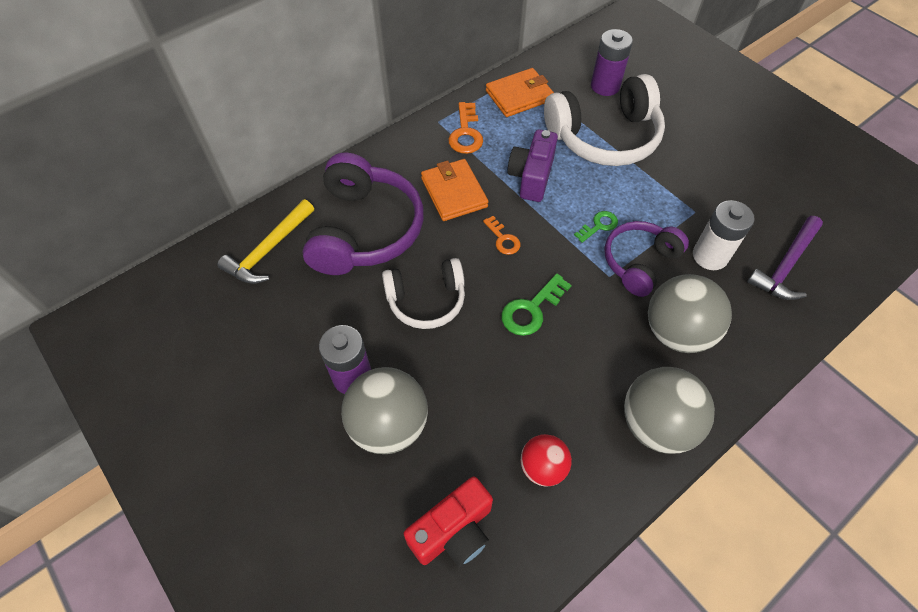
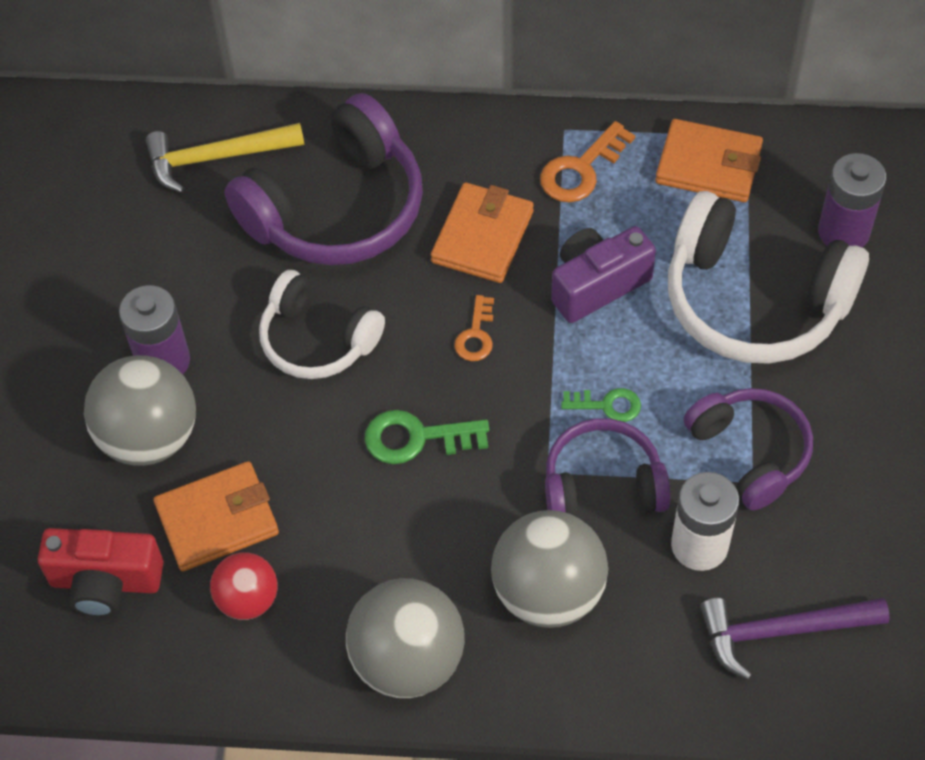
camera: 45 degrees right, 0 degrees up
none -> orange wallet [154,461,279,571]
none -> purple headphones [683,388,813,511]

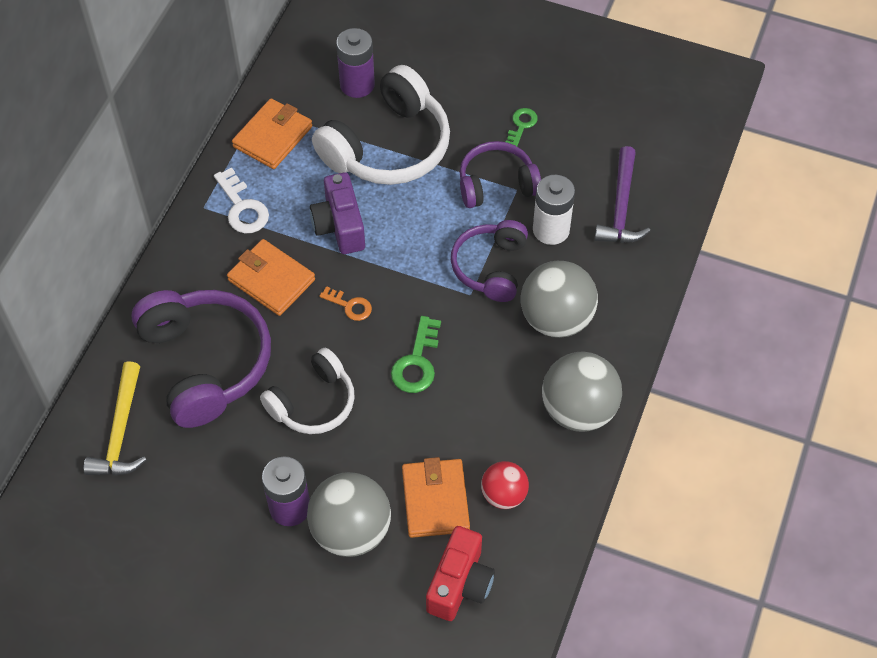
camera: 75 degrees left, 0 degrees up
orange key [540,121,635,202] -> white key [214,167,269,233]
green key [561,388,641,422] -> green key moved to [506,108,538,146]

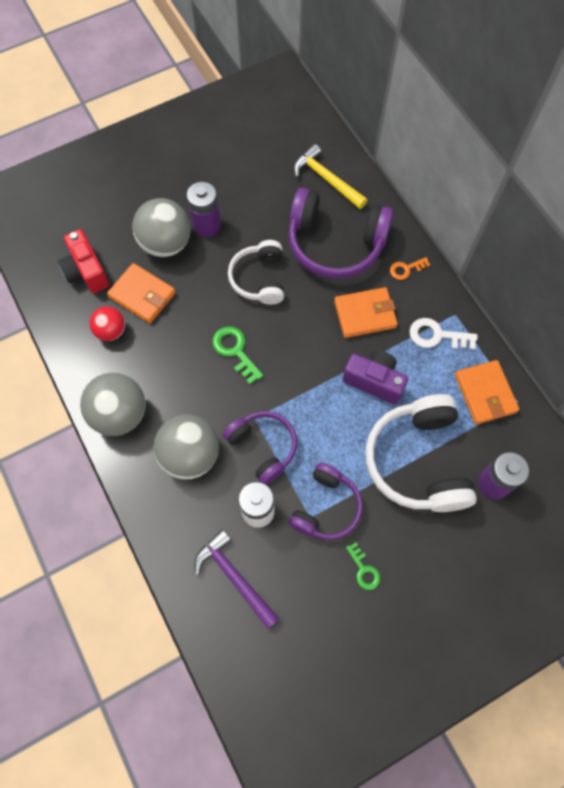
camera: 130 degrees right, 10 degrees up
orange key [319,286,372,321] -> orange key moved to [390,257,430,280]

